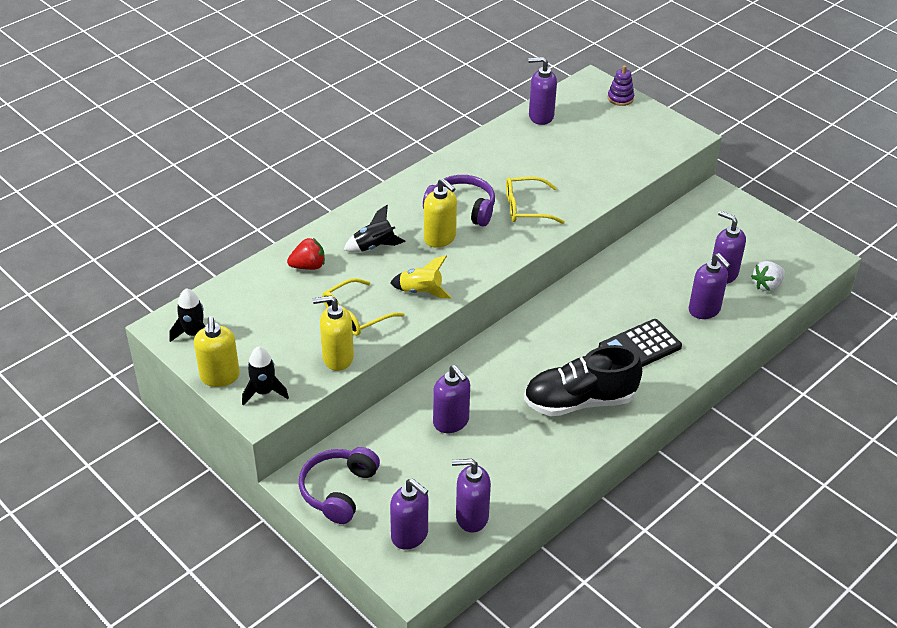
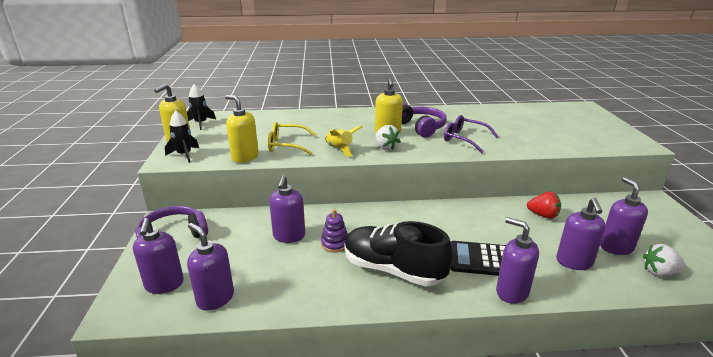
camera: 40 degrees right, 15 degrees down
red strawberry [287,238,325,270] -> red strawberry moved to [527,192,561,219]
black rocket [344,205,406,252] -> none
yellow glasses [506,177,565,224] -> purple glasses [444,115,499,153]
purple soap dispenser [528,57,557,125] -> purple soap dispenser moved to [496,217,539,304]
purple stacking toy [608,65,634,106] -> purple stacking toy moved to [321,209,348,253]
none -> white strawberry [376,125,401,150]

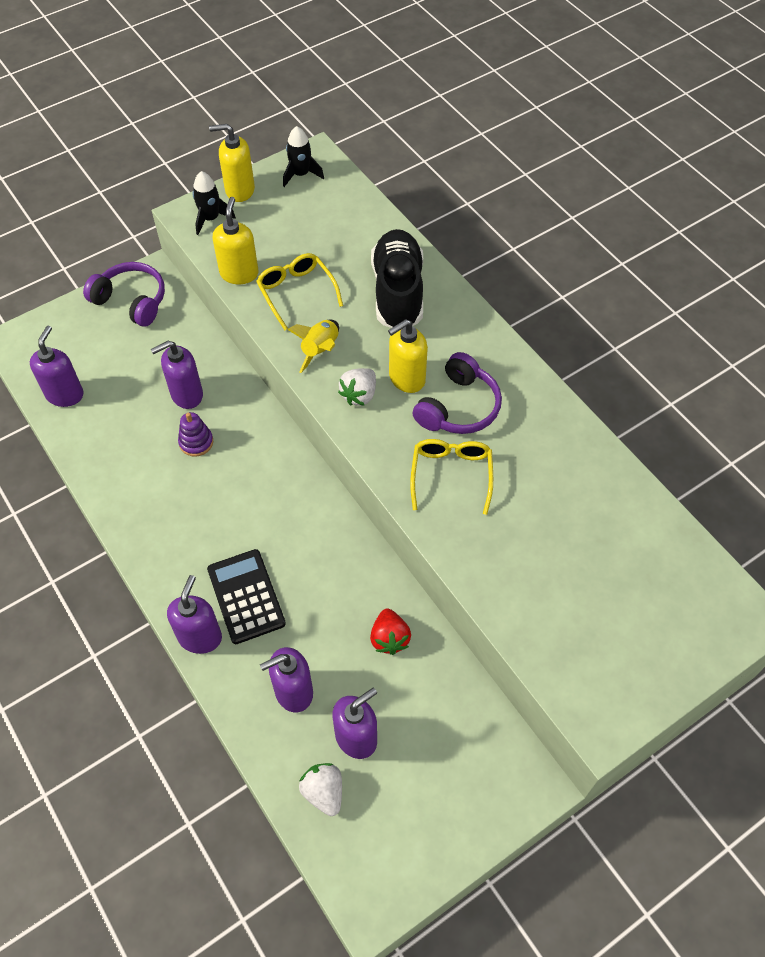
camera: 60 degrees right, 30 degrees up
purple soap dispenser [133,218,184,294] -> none
black shoe [345,221,453,287] -> black shoe moved to [371,229,423,328]
purple glasses [444,115,499,153] -> yellow glasses [410,439,493,515]

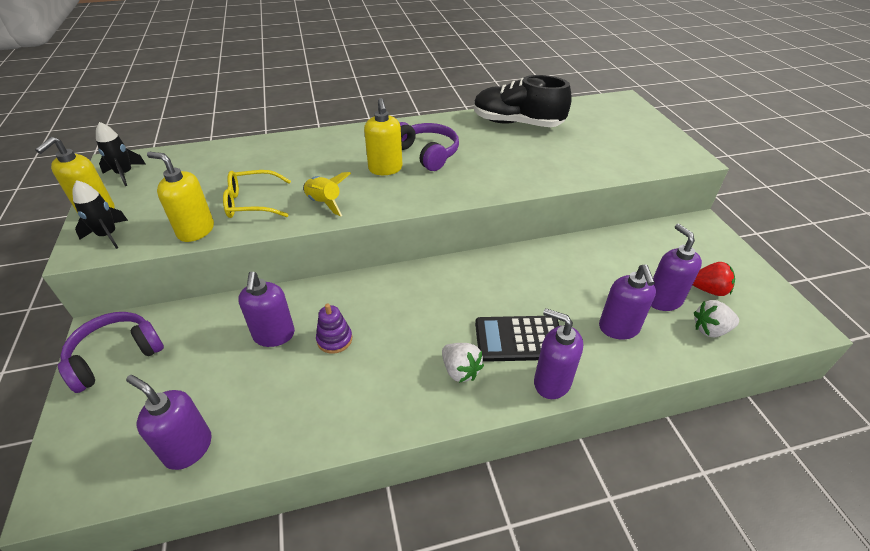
camera: 70 degrees left, 15 degrees down
white strawberry [338,368,376,406] -> white strawberry moved to [442,343,484,383]
red strawberry [370,609,411,655] -> red strawberry moved to [693,262,735,296]
black shoe [371,229,423,328] -> black shoe moved to [474,75,572,127]
yellow glasses [410,439,493,515] -> none

